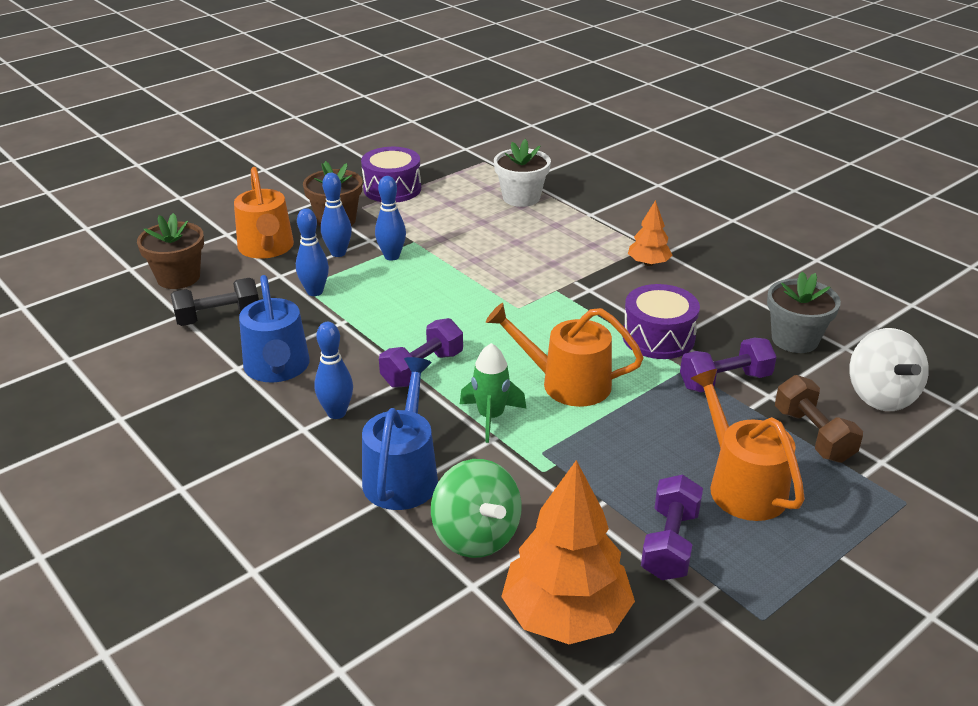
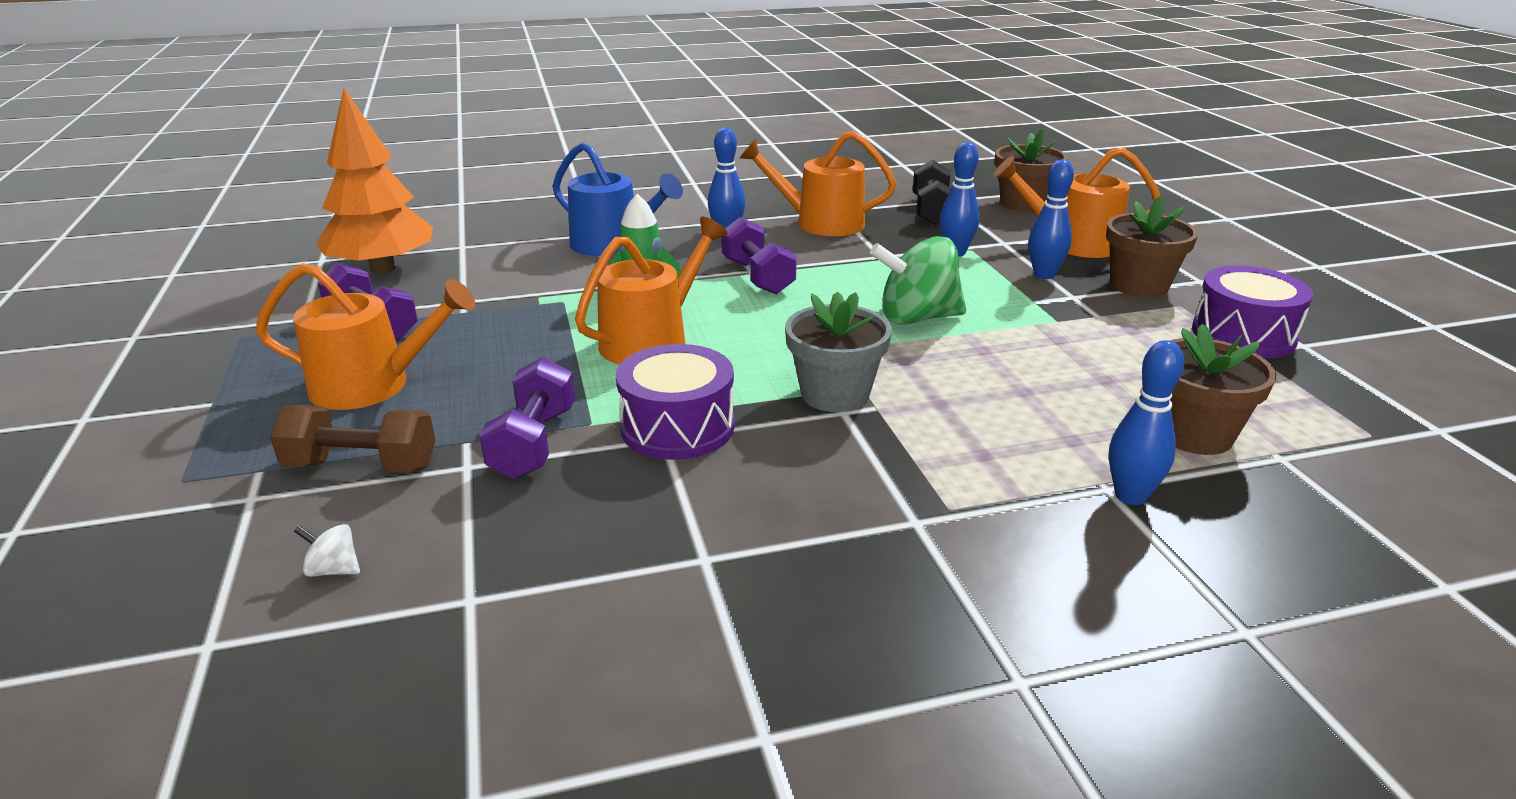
camera: 115 degrees right, 5 degrees down
blue watering can [239,275,310,383] -> orange watering can [740,131,897,236]
blue bowling pin [375,176,406,261] -> blue bowling pin moved to [1109,340,1184,505]
green spinning top [431,459,521,558] -> green spinning top moved to [870,236,966,325]
white flower pot [494,139,551,207] -> brown flower pot [1169,324,1276,455]
orange tree [628,200,672,266] -> none
grey flower pot [767,271,841,353] -> grey flower pot moved to [785,291,892,412]
white spinning top [849,328,929,411] -> white spinning top [294,524,360,577], size x0.41

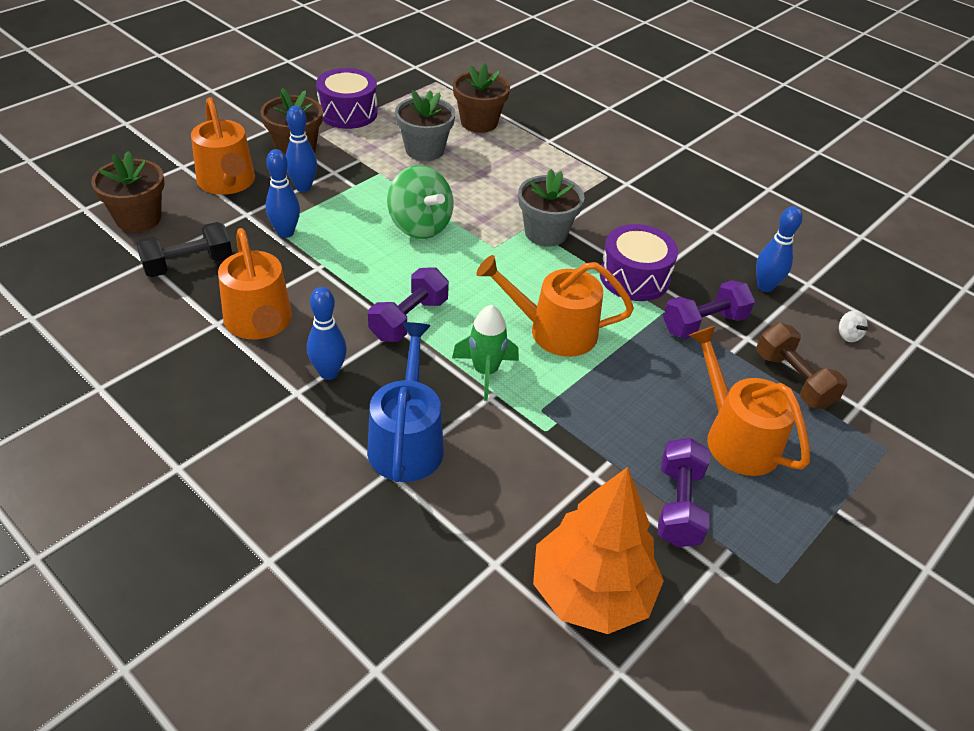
camera: 125 degrees left, 15 degrees up
blue bowling pin [1109,340,1184,505] -> blue bowling pin moved to [756,206,802,292]
none -> grey flower pot [395,90,455,161]

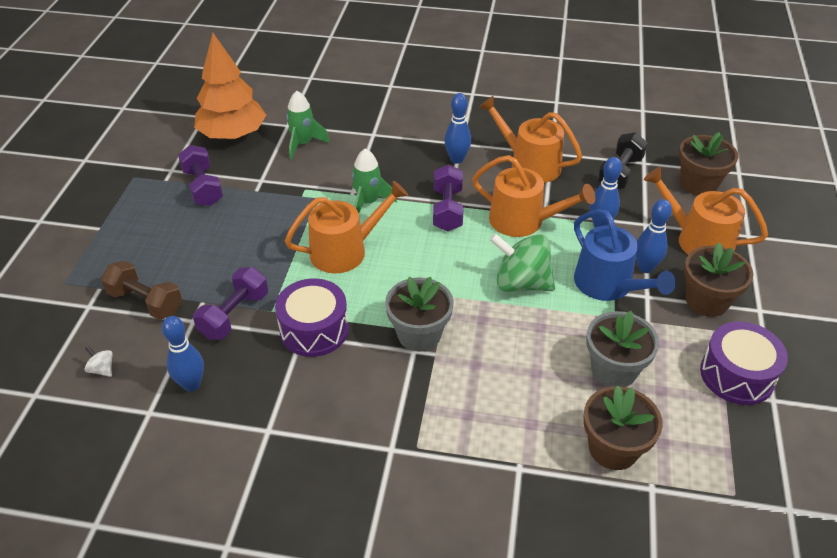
camera: 150 degrees right, 0 degrees up
blue watering can [367,322,444,482] -> blue watering can moved to [574,209,676,301]
orange watering can [689,326,810,476] -> orange watering can moved to [472,155,595,237]
none -> green rocket [286,91,330,159]

